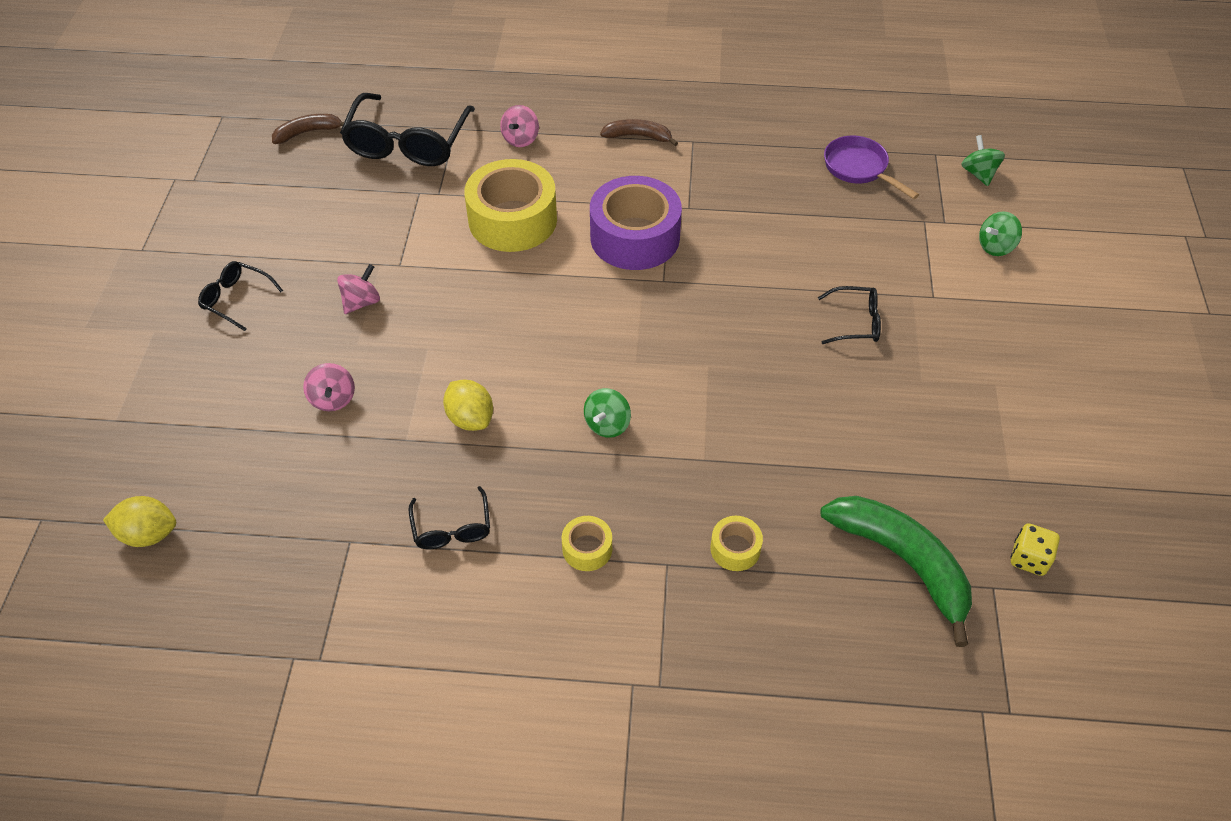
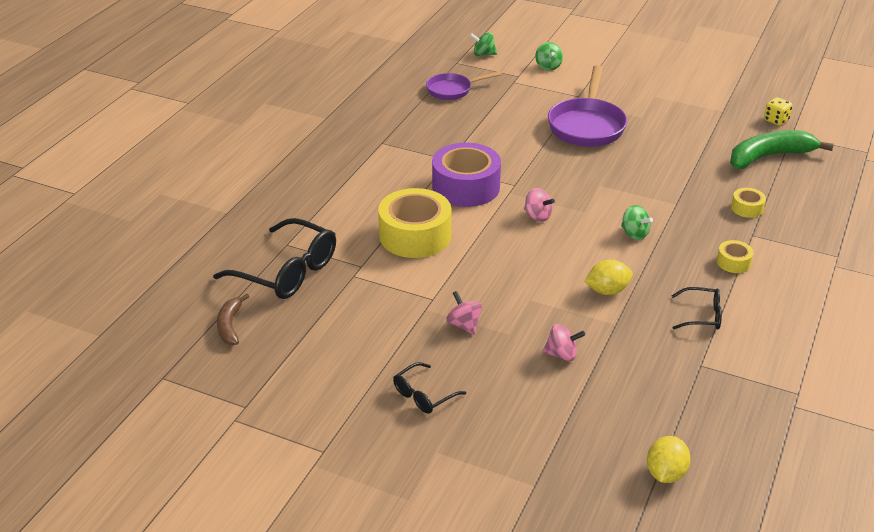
camera: 70 degrees left, 15 degrees down
pink spinning top [500,105,539,147] -> pink spinning top moved to [524,188,555,222]
brown banana [600,119,678,146] -> none
black glasses [818,286,881,344] -> purple pan [548,65,627,147]

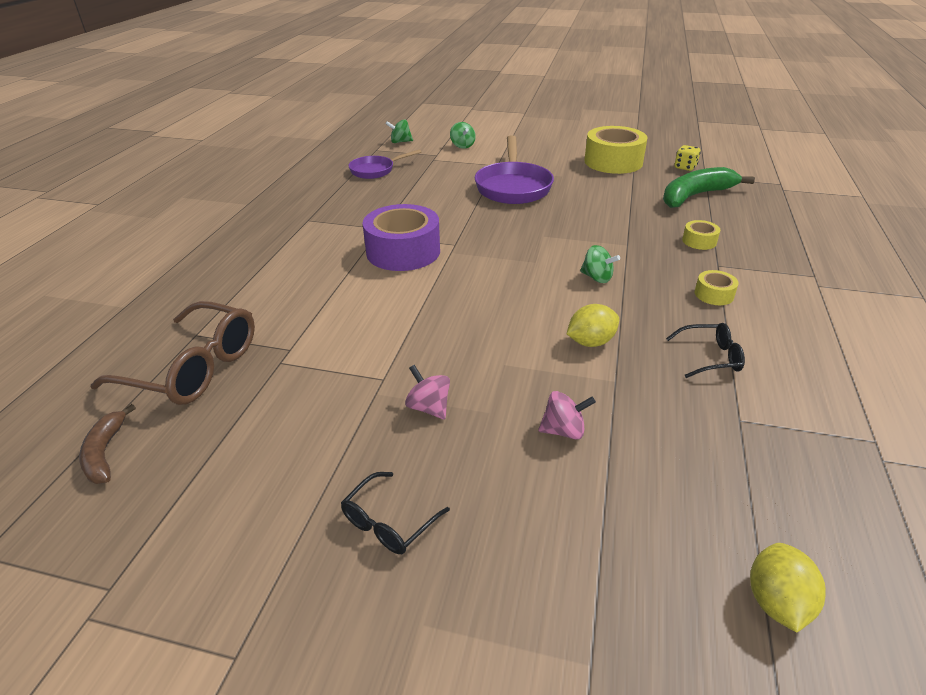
camera: 10 degrees left, 0 degrees up
black glasses [213,218,336,299] -> brown glasses [91,301,255,405]
yellow tape [378,188,451,258] -> yellow tape moved to [584,126,648,174]
pink spinning top [524,188,555,222] -> none

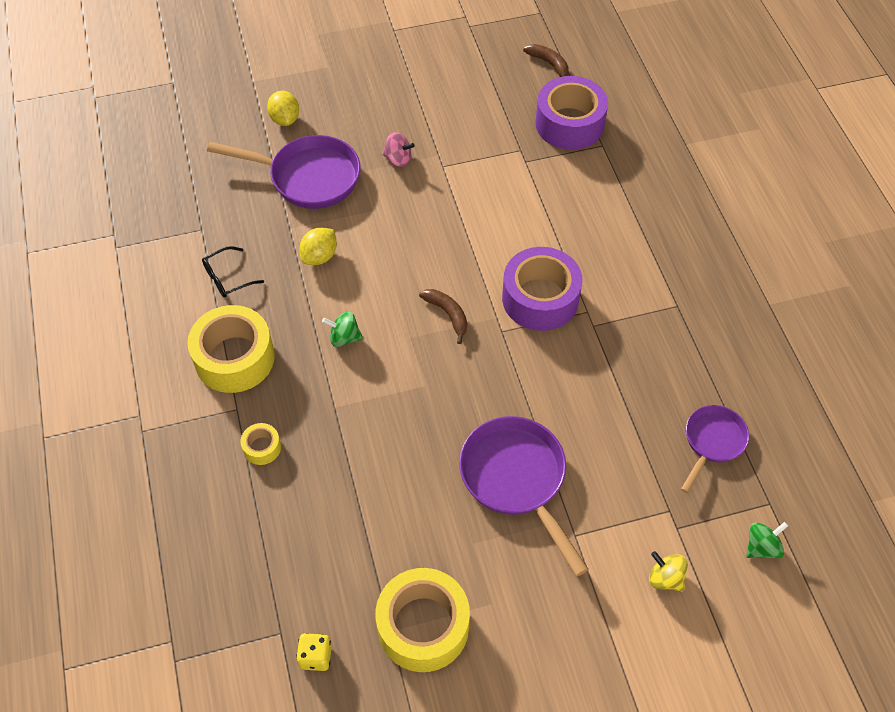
camera: 150 degrees right, 20 degrees up
brown glasses [91,301,255,405] -> purple tape [535,76,608,150]
black glasses [341,472,450,554] -> none
green spinning top [450,122,476,149] -> yellow spinning top [649,551,688,592]
pink spinning top [538,391,596,440] -> purple pan [207,135,360,209]
green banana [663,167,755,208] -> none
yellow tape [695,270,739,305] -> yellow tape [187,305,275,393], size x2.21
yellow lemon [750,543,826,632] -> yellow lemon moved to [267,91,299,126]
none -> brown banana [419,289,467,344]

